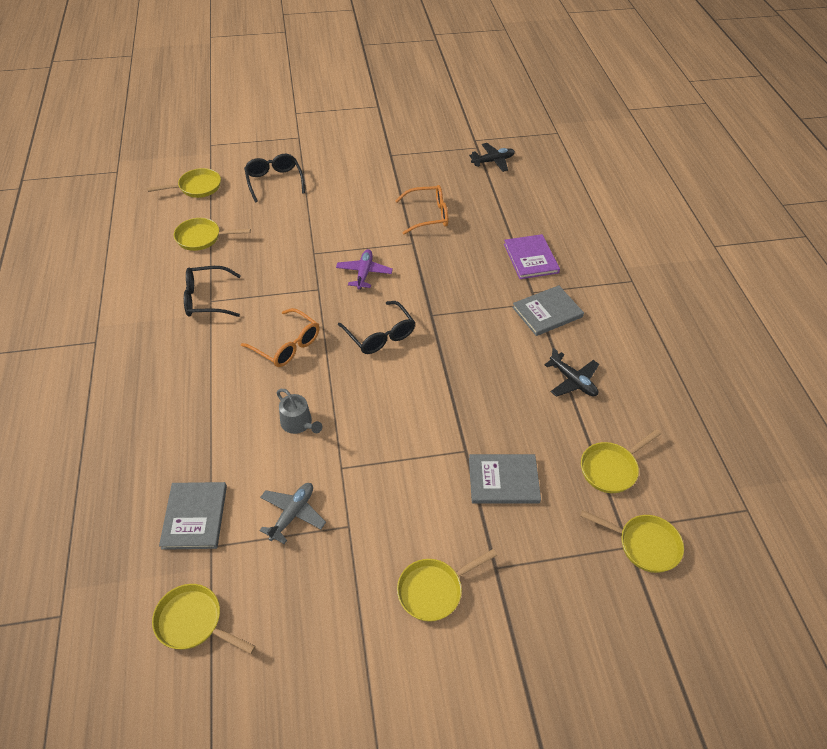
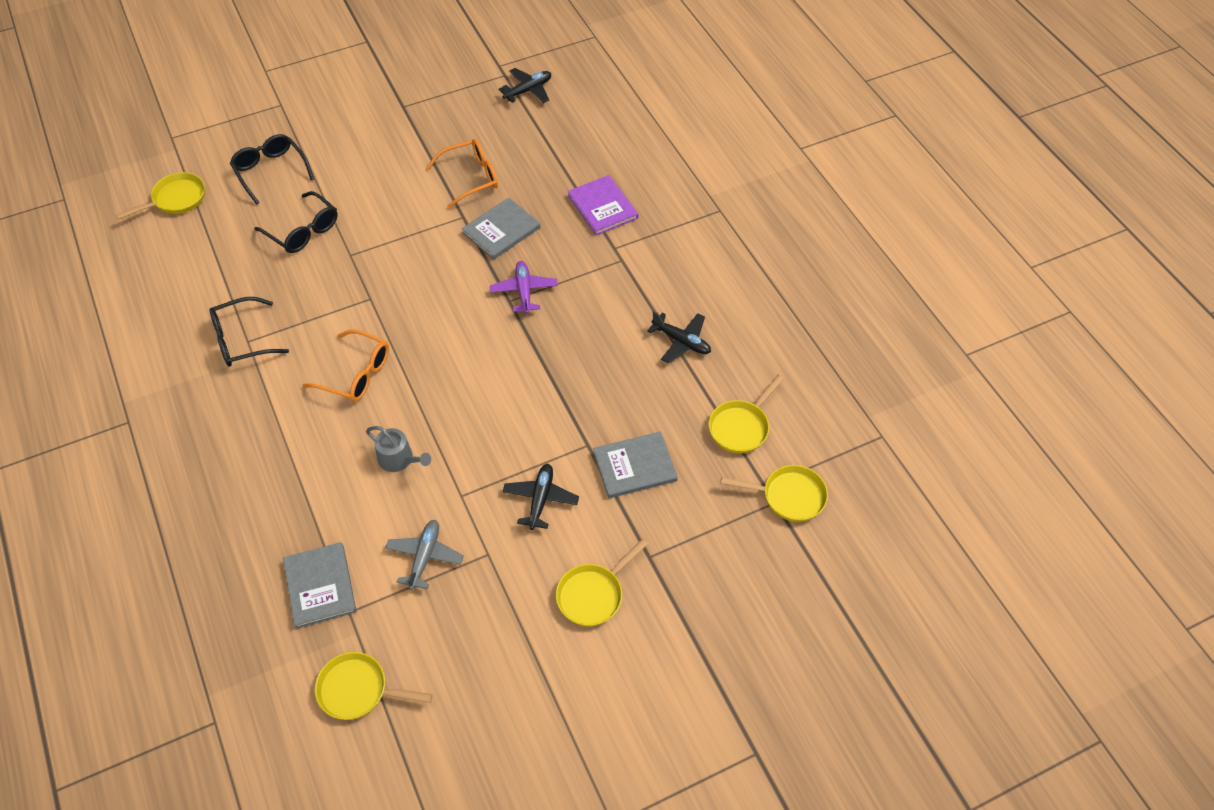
camera: 15 degrees left, 5 degrees up
yellow pan [174,218,251,251] -> none
purple plane [336,249,393,289] -> purple plane moved to [490,261,558,314]
black glasses [338,301,415,354] -> black glasses moved to [254,191,338,253]
grey book [512,285,584,336] -> grey book moved to [462,197,540,260]
none -> black plane [502,464,579,530]

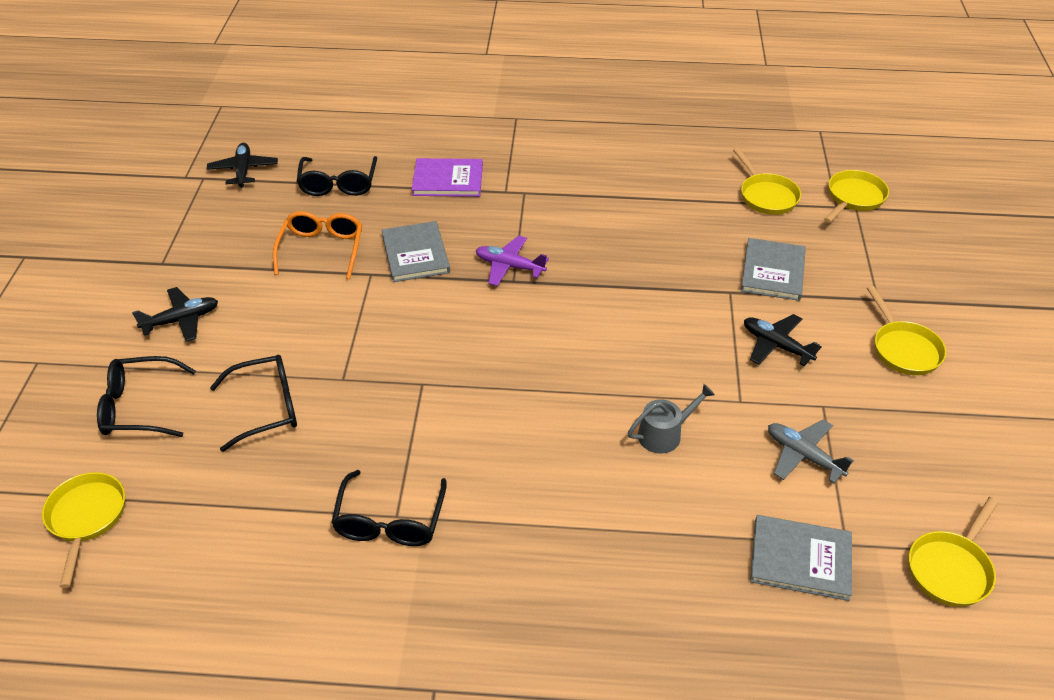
camera: 60 degrees left, 10 degrees down
orange glasses [303,329,389,402] -> none
black plane [647,311,711,363] -> black plane moved to [132,287,218,342]
none -> black glasses [297,156,377,196]

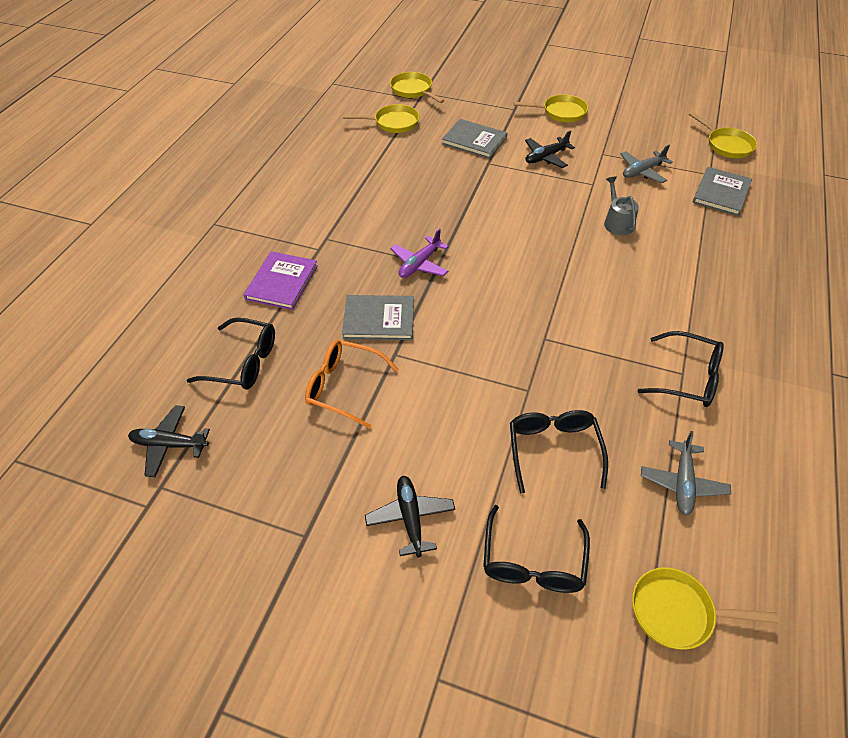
camera: 75 degrees left, 5 degrees up
none -> grey plane [641,431,731,515]

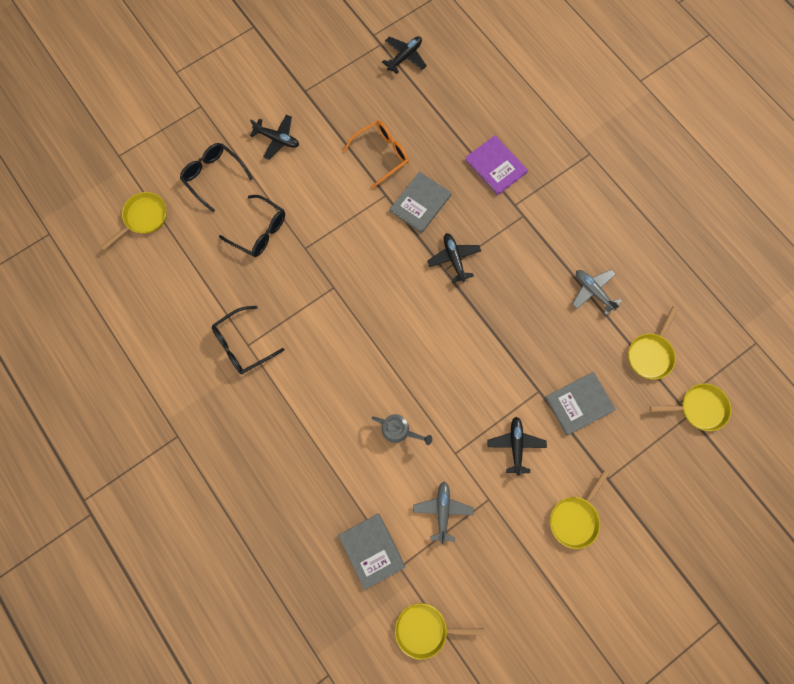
camera: 125 degrees right, 25 degrees up
black glasses [187,318,275,390] -> none
purple plane [390,228,449,278] -> black plane [427,233,481,283]
grey plane [641,431,731,515] -> grey plane moved to [572,269,622,315]

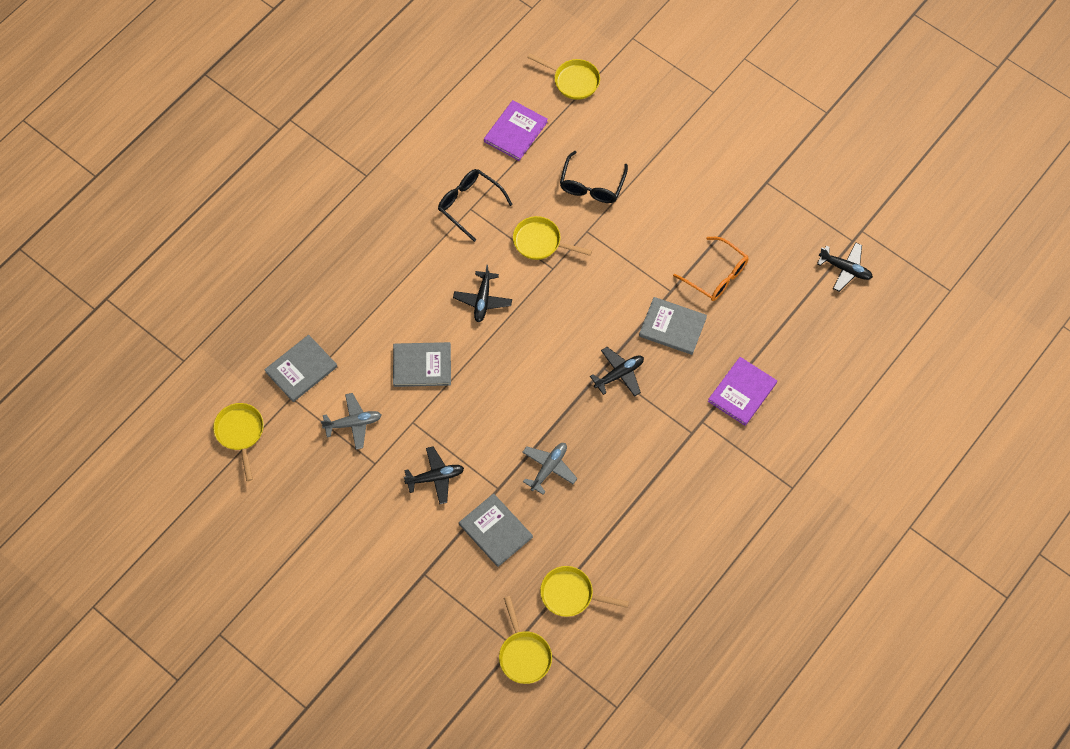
camera: 75 degrees right, 10 degrees down
black glasses [180,143,253,212] -> none
black plane [250,115,299,160] -> black plane moved to [453,265,512,322]
grey watering can [372,414,432,445] -> grey book [393,342,451,387]
yellow pan [550,470,609,549] -> yellow pan moved to [513,216,592,260]
grey plane [572,269,622,315] -> grey plane moved to [522,443,578,495]
none -> purple book [484,100,548,161]

